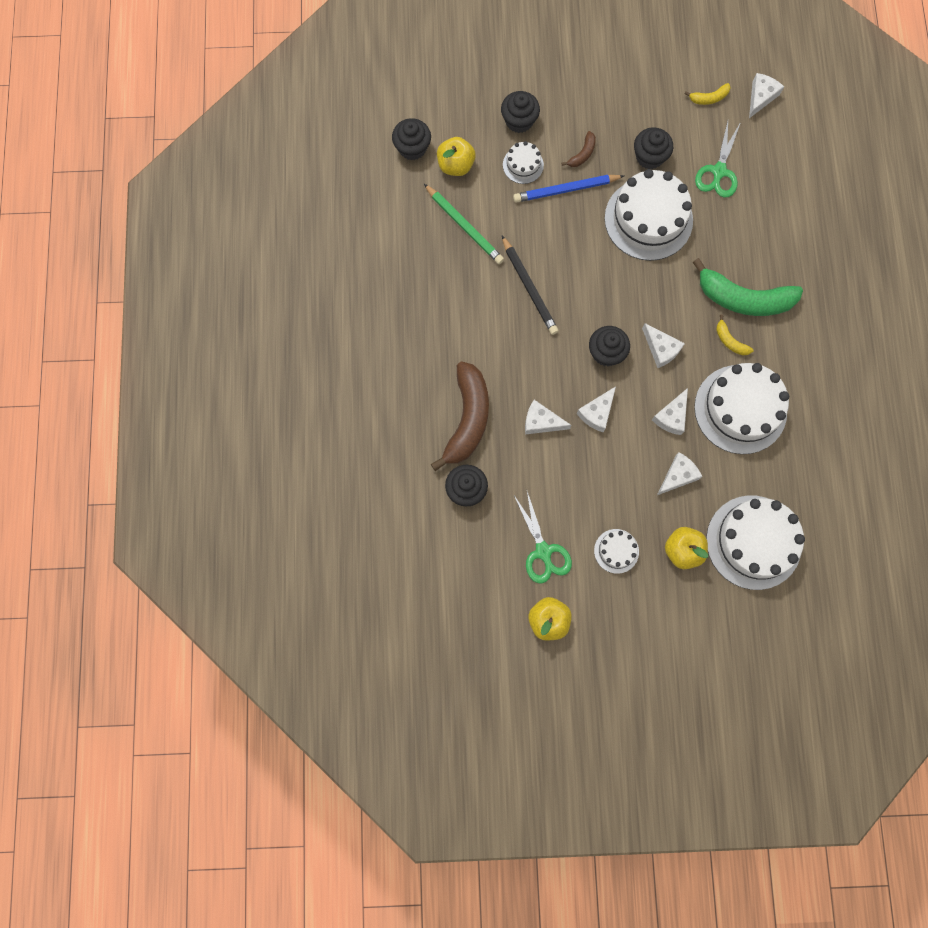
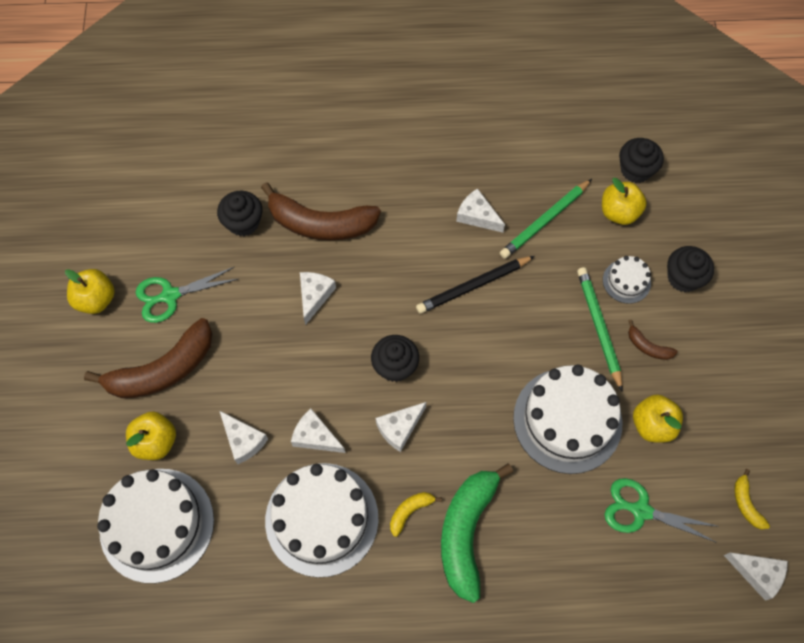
camera: 90 degrees right, 10 degrees down
blue pencil [513,175,624,203] -> green pencil [577,267,623,392]
white cheese [577,386,616,432] -> white cheese moved to [456,188,505,233]
white cake [594,529,639,574] -> brown banana [84,318,212,398]
black cupcake [634,127,673,169] -> yellow apple [633,394,683,442]

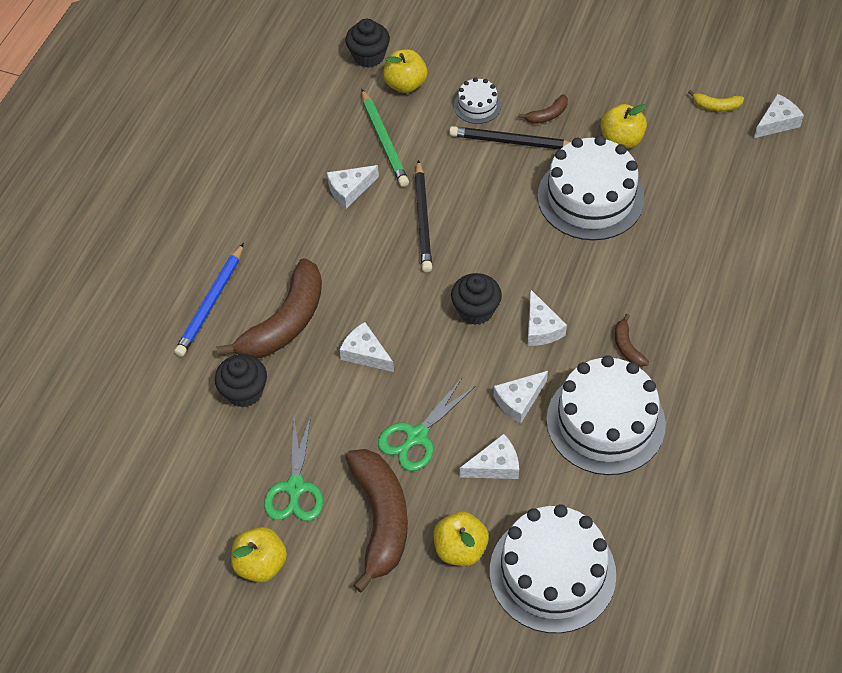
camera: 65 degrees left, 10 degrees down
yellow banana [390,492,442,537] -> brown banana [615,314,649,367]
green banana [441,463,513,603] -> none
green pencil [577,267,623,392] -> black pencil [449,126,570,150]
green scissors [604,478,719,543] -> green scissors moved to [378,378,475,471]
black cupcake [667,246,714,292] -> none
none -> blue pencil [174,243,244,357]

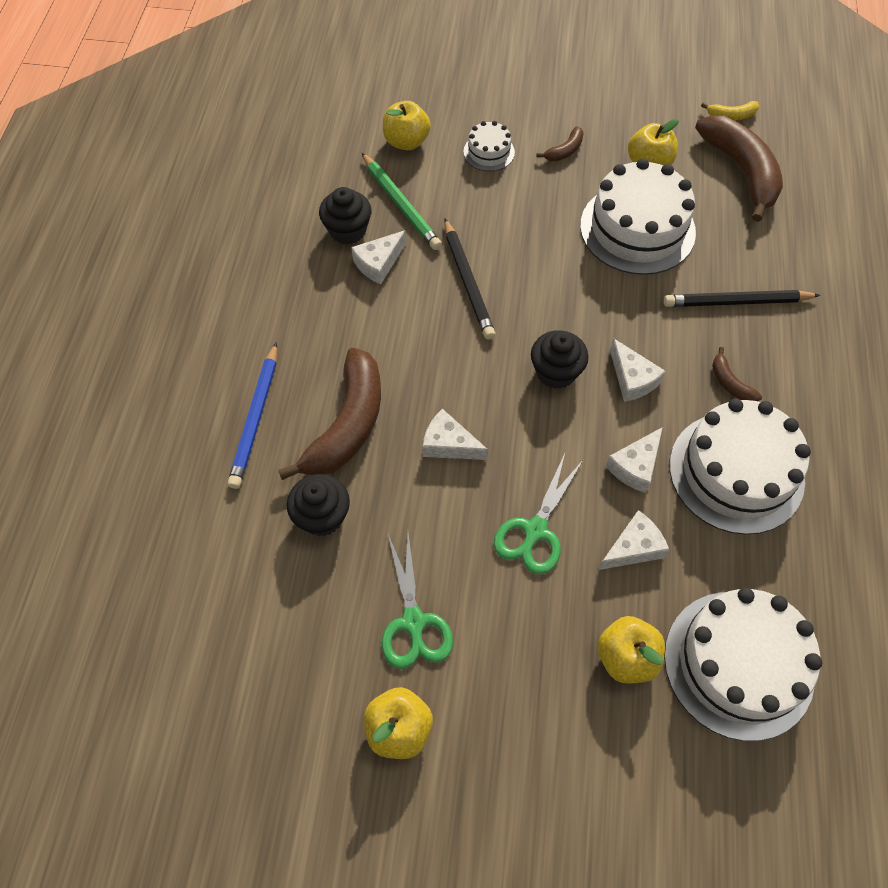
camera: 15 degrees left, 5 degrees up
brown banana [345,449,408,592] -> brown banana moved to [695,115,783,222]
black cupcake [346,19,390,68] -> black cupcake moved to [319,187,371,244]
black pencil [449,126,570,150] -> black pencil moved to [664,290,820,307]
white cheese [754,94,804,138] -> none

